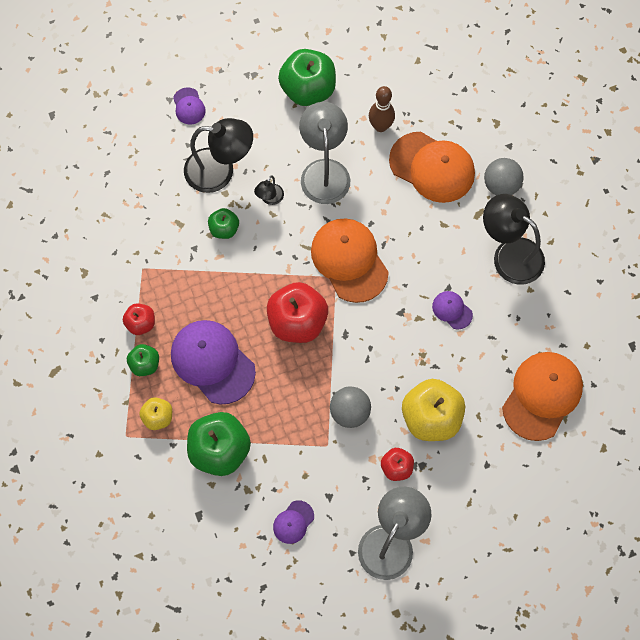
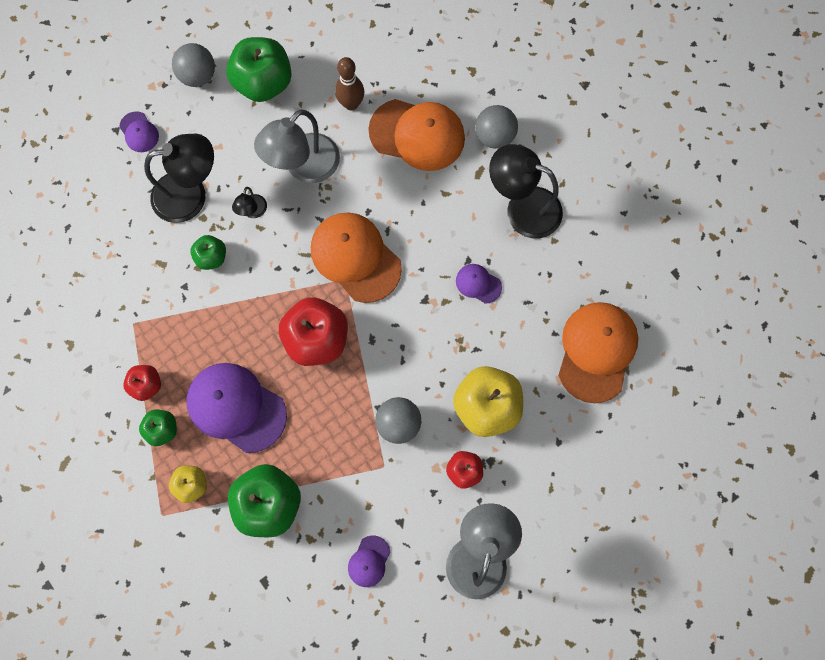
camera: 15 degrees left, 5 degrees up
grey lamp [299,102,350,204] -> grey lamp turned 120 degrees counterclockwise [254,109,340,183]
none -> grey ball [172,43,215,87]

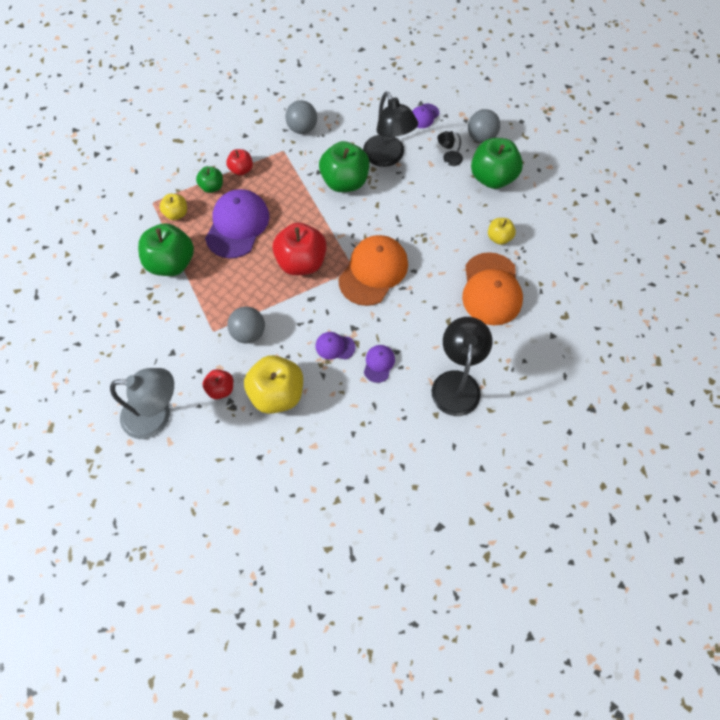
camera: 75 degrees right, 10 degrees down
green apple [190,235,226,270] -> green apple [319,141,369,192], size x1.90
black lamp [232,187,267,218] -> black lamp moved to [437,131,463,166]
grey lamp [254,109,340,183] -> none
brown bowling pin [335,57,364,110] -> yellow apple [488,218,516,245]
purple cap [348,536,391,587] -> purple cap moved to [316,332,355,360]
grey ball [475,105,518,149] -> grey ball moved to [285,100,317,134]
orange cap [558,302,638,403] -> none

